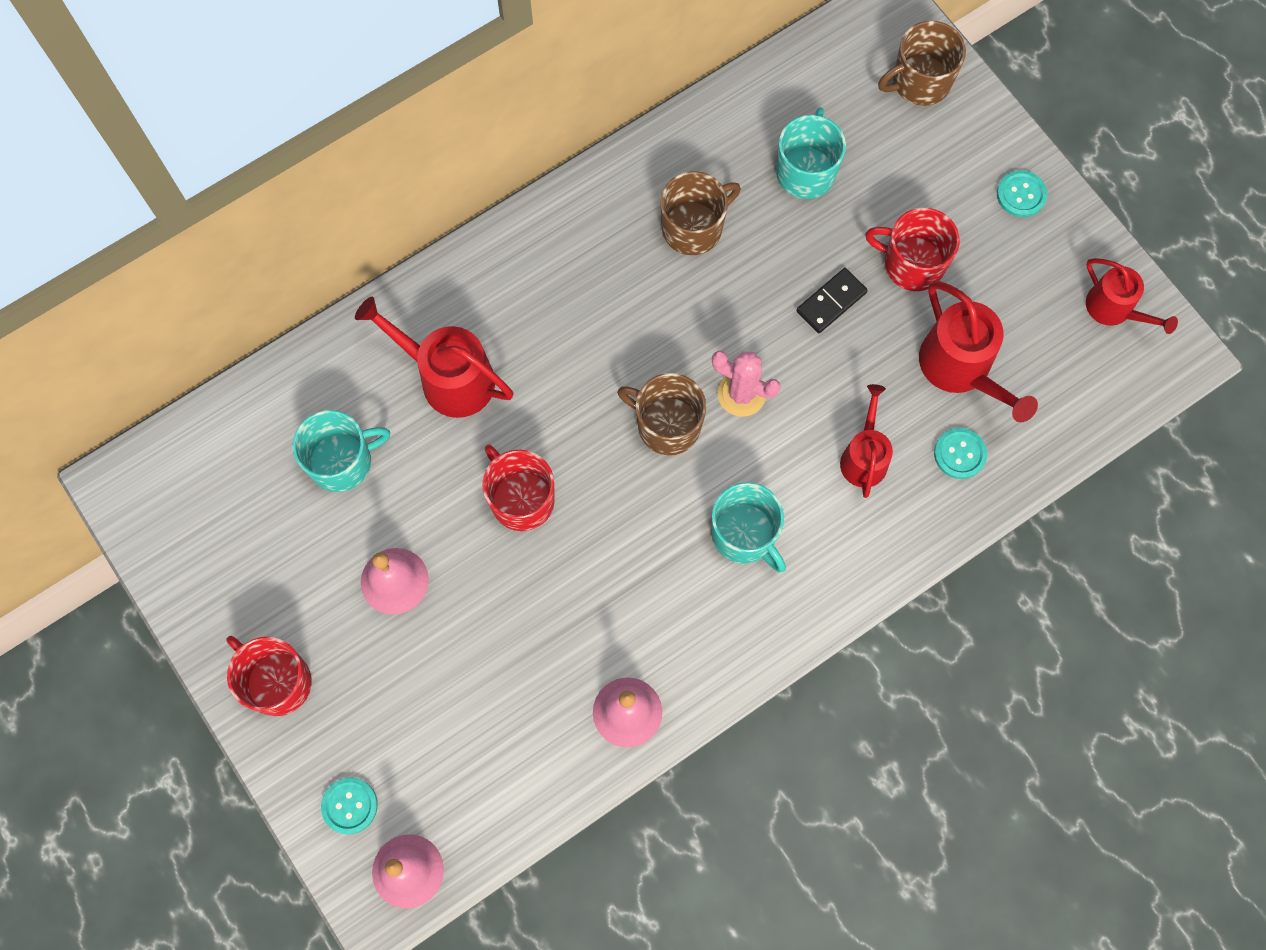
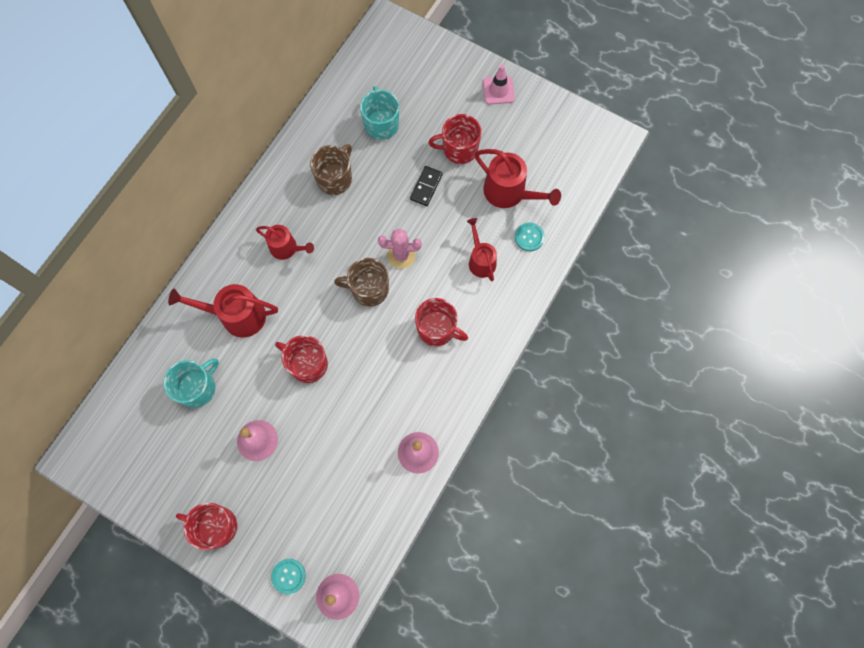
camera: 25 degrees left, 0 degrees up
turquoise mug [711,482,786,572] -> red mug [415,298,468,346]
brown mug [878,21,966,106] -> none
turquoise button [997,170,1047,217] -> pink traffic cone [483,65,515,105]
red watering can [1086,258,1178,334] -> red watering can moved to [256,225,314,260]

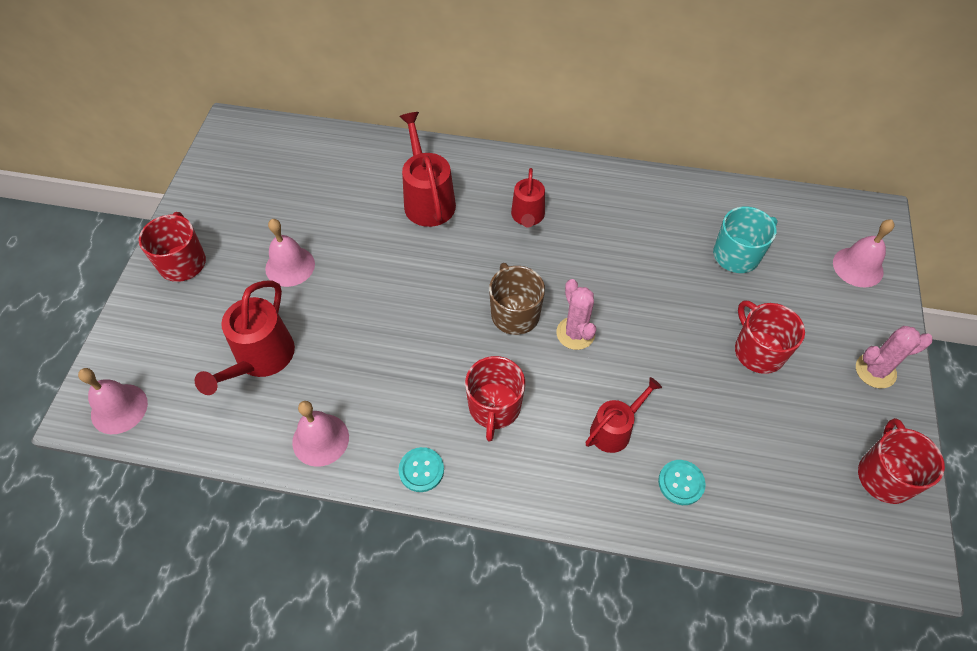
camera: 70 degrees right, 15 degrees down
turquoise mug [163,359,219,408] -> none
turquoise button [271,559,306,594] -> turquoise button moved to [398,447,444,492]
red mug [275,335,328,383] -> red mug moved to [858,418,945,504]
brown mug [310,144,352,195] -> none
black domino [410,166,443,206] -> none
red watering can [475,149,561,208] -> red watering can moved to [195,281,295,395]
pink traffic cone [483,65,515,105] -> pink cactus [856,326,933,388]
none -> pink bell [833,220,895,287]

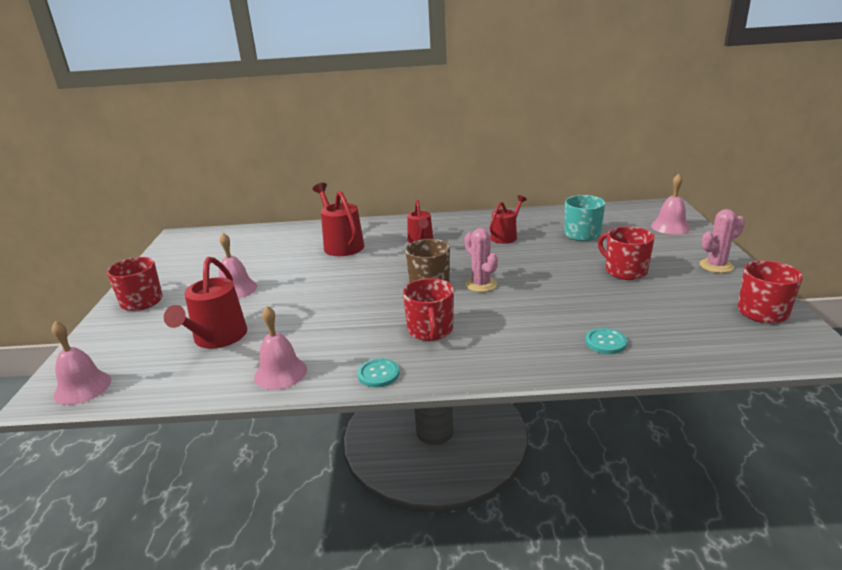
camera: 10 degrees left, 30 degrees down
red watering can [585,377,662,453] -> red watering can moved to [489,195,527,244]

